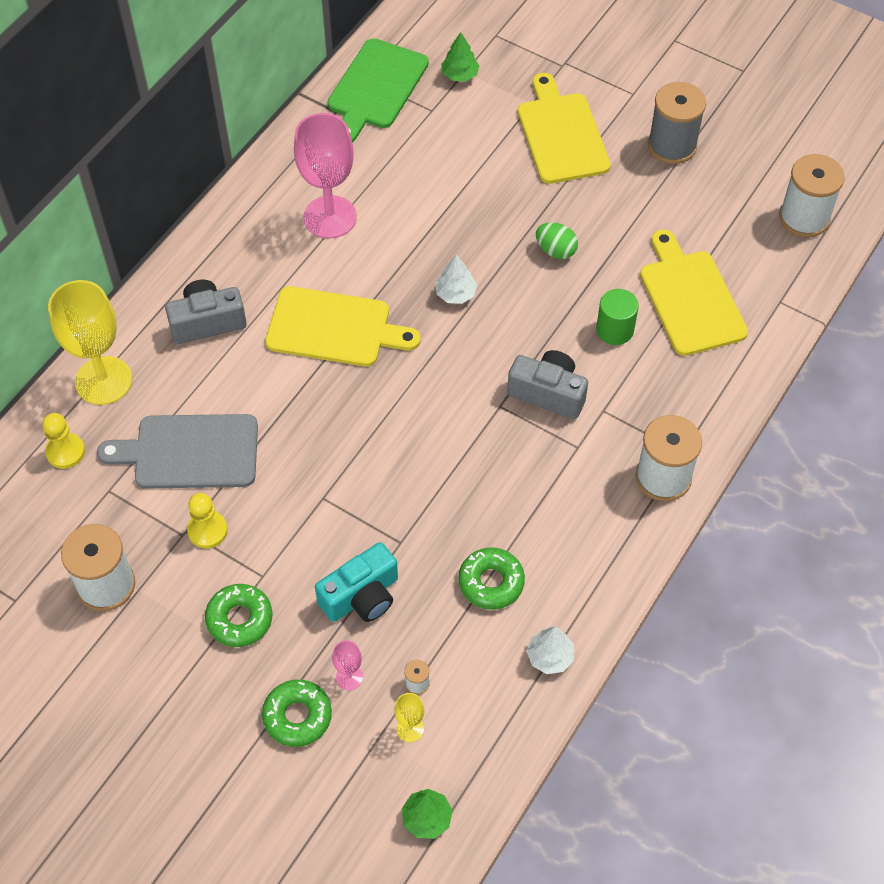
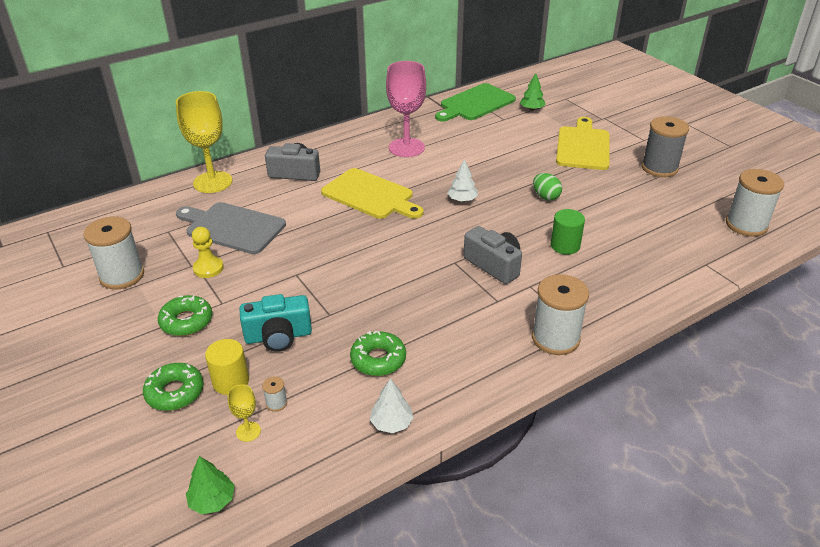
camera: 25 degrees right, 20 degrees down
yellow pawn [42,413,85,469] -> none
pink goblet [332,640,363,690] -> yellow cylinder [205,339,249,395]
yellow cutting board [640,230,748,356] -> none

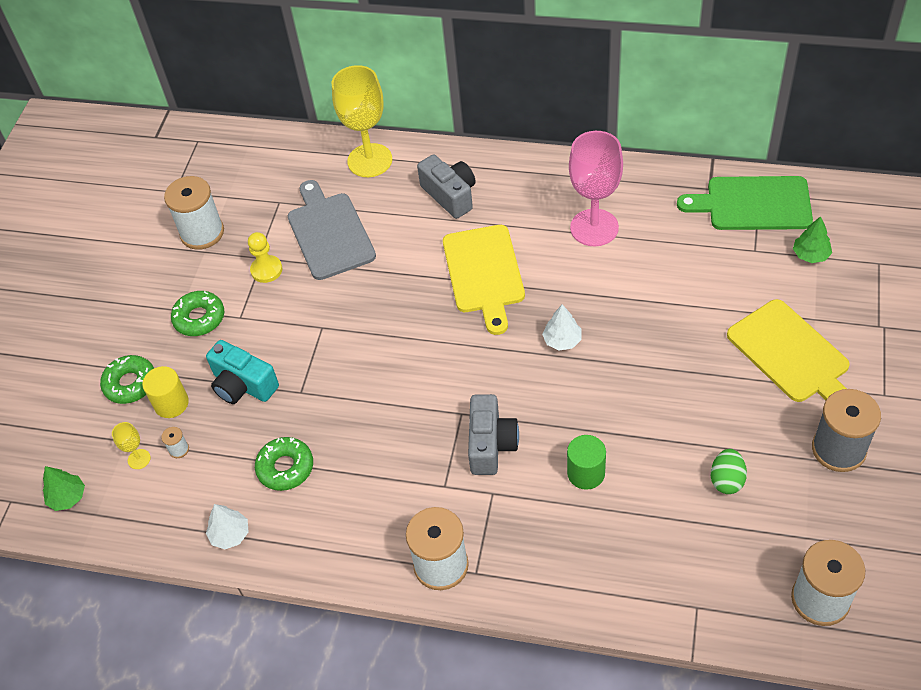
camera: 50 degrees right, 15 degrees up
green egg [533,173,562,201] -> green egg moved to [711,449,747,494]
yellow cutting board [556,117,610,170] -> yellow cutting board turned 90 degrees clockwise [727,299,850,402]

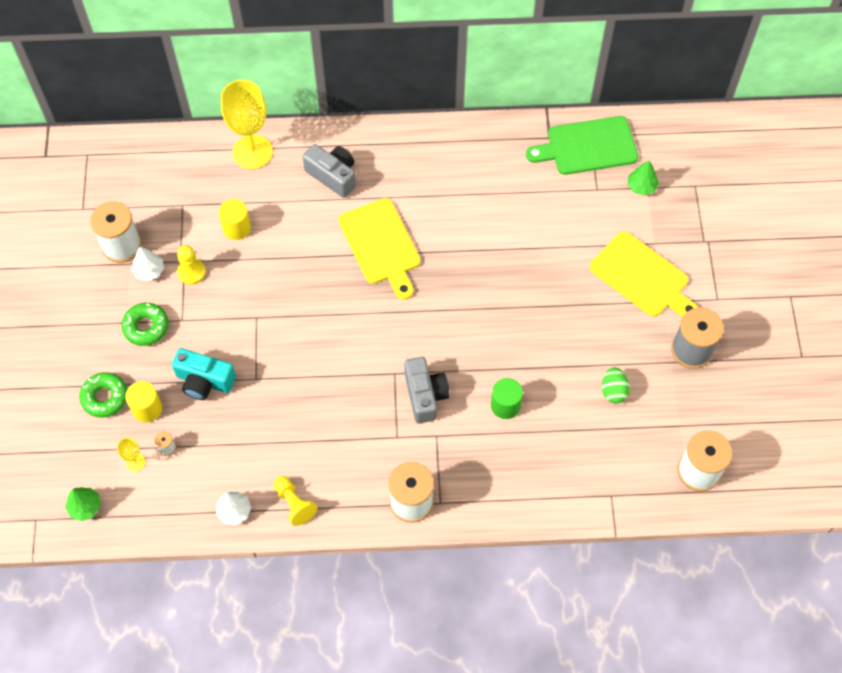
camera: 20 degrees left, 10 degrees up
green donut [255,437,313,491] -> none
grey cutting board [288,180,376,280] -> yellow cylinder [219,199,251,240]
white tree [542,305,582,350] -> white tree moved to [131,247,164,281]
pink goblet [569,131,623,246] -> none
none -> yellow pawn [273,476,318,526]

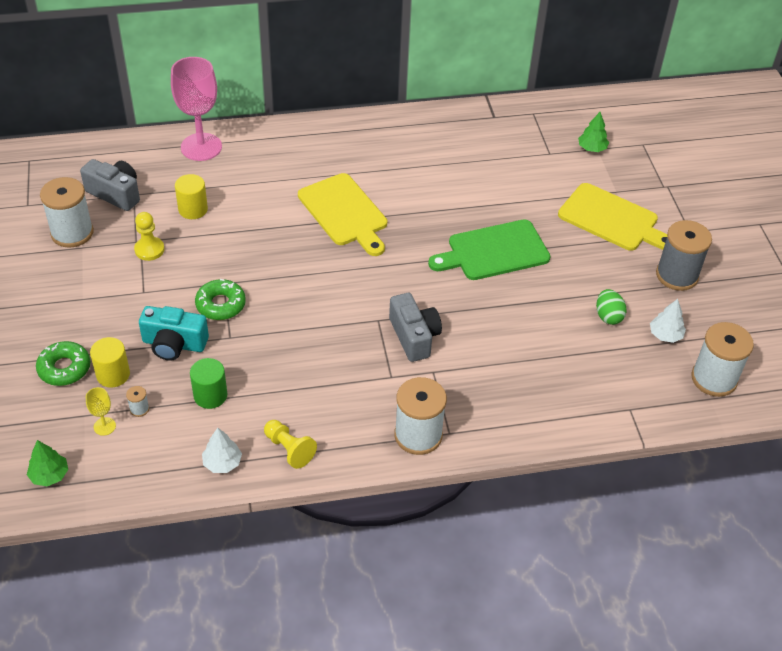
camera: 10 degrees left, 15 degrees down
green donut [121,303,169,346] -> green donut moved to [195,279,246,320]
white tree [131,247,164,281] -> white tree moved to [650,299,686,343]
yellow goblet [221,79,273,169] -> pink goblet [171,57,222,161]
grey camera [302,144,356,198] -> grey camera moved to [80,159,140,211]
green cylinder [491,378,523,419] -> green cylinder moved to [190,358,227,409]
green cutting board [526,116,638,175] -> green cutting board moved to [428,220,551,280]

